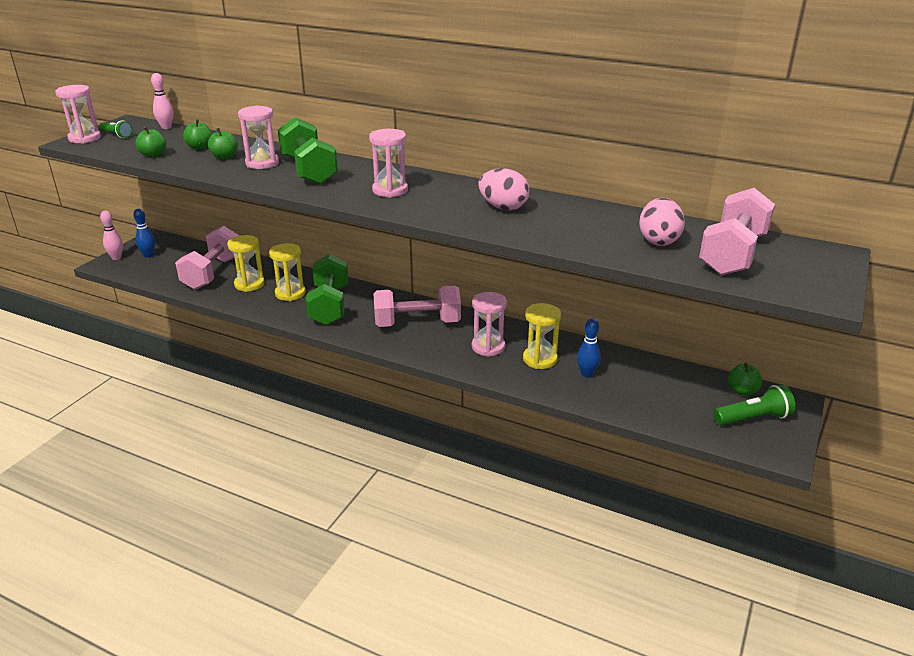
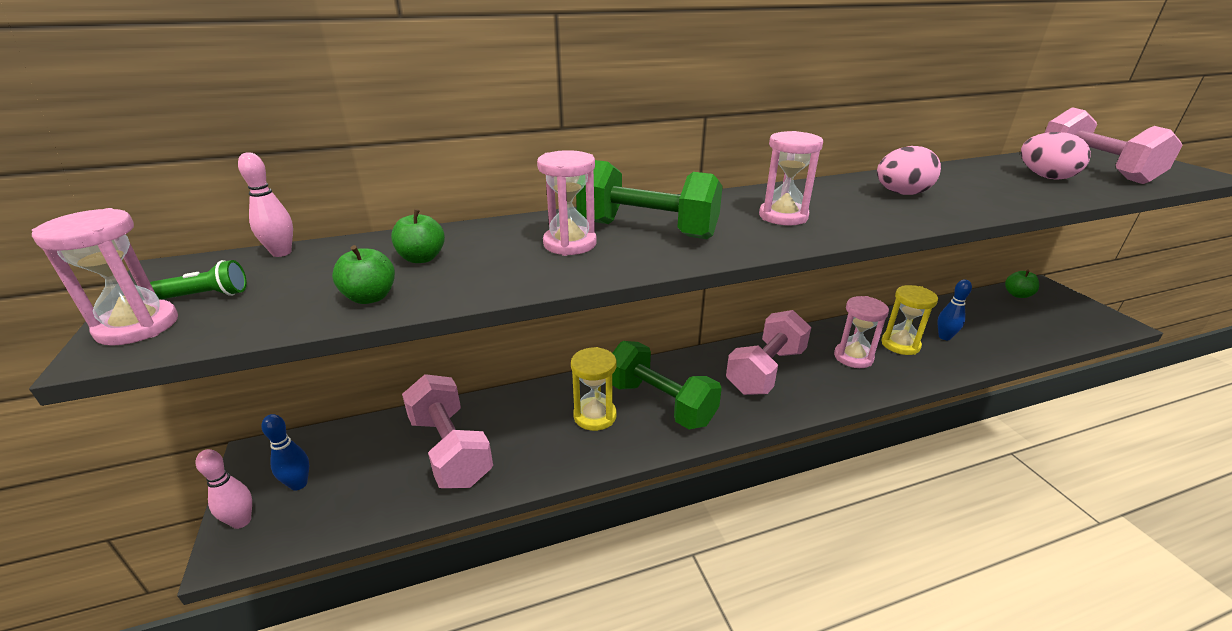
camera: 45 degrees left, 0 degrees up
green apple [208,128,238,160] -> none
yellow hourglass [227,235,265,292] -> none
green flashlight [713,384,796,426] -> none

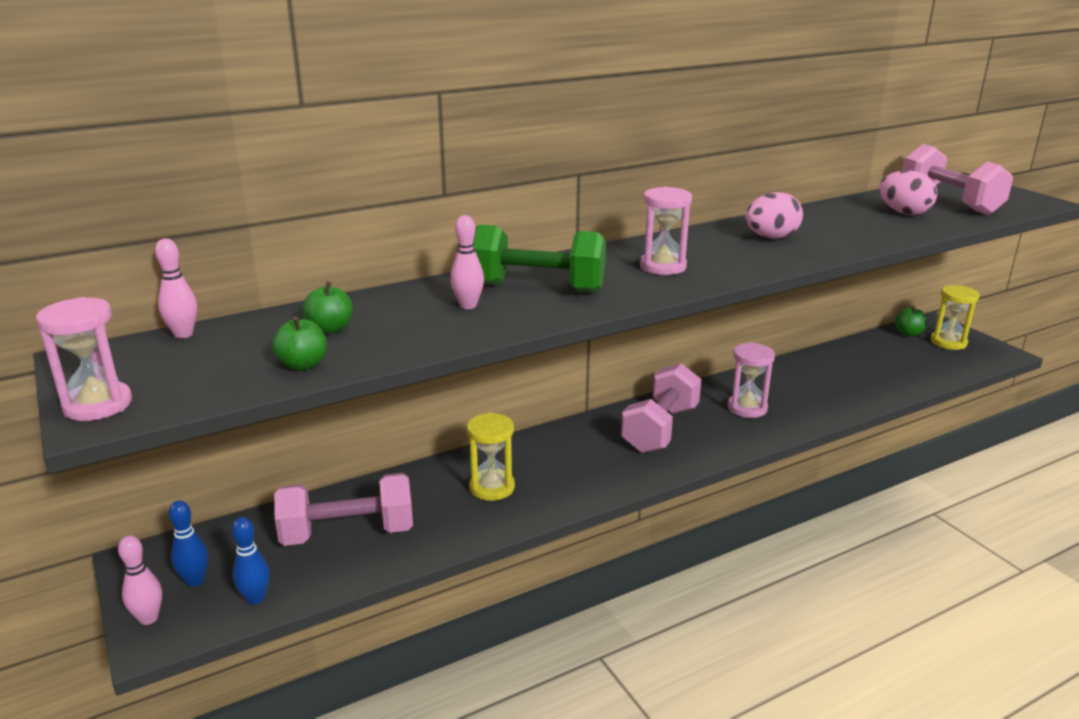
camera: 10 degrees left, 5 degrees down
green flashlight [150,260,247,300] -> none
pink dumbbell [402,374,493,488] -> pink dumbbell turned 60 degrees counterclockwise [274,473,413,546]
pink hourglass [537,150,597,256] -> pink bowling pin [450,215,484,309]
green dumbbell [612,341,722,429] -> none
yellow hourglass [881,285,938,355] -> yellow hourglass moved to [931,285,980,350]
blue bowling pin [937,279,972,340] -> blue bowling pin moved to [231,517,270,605]

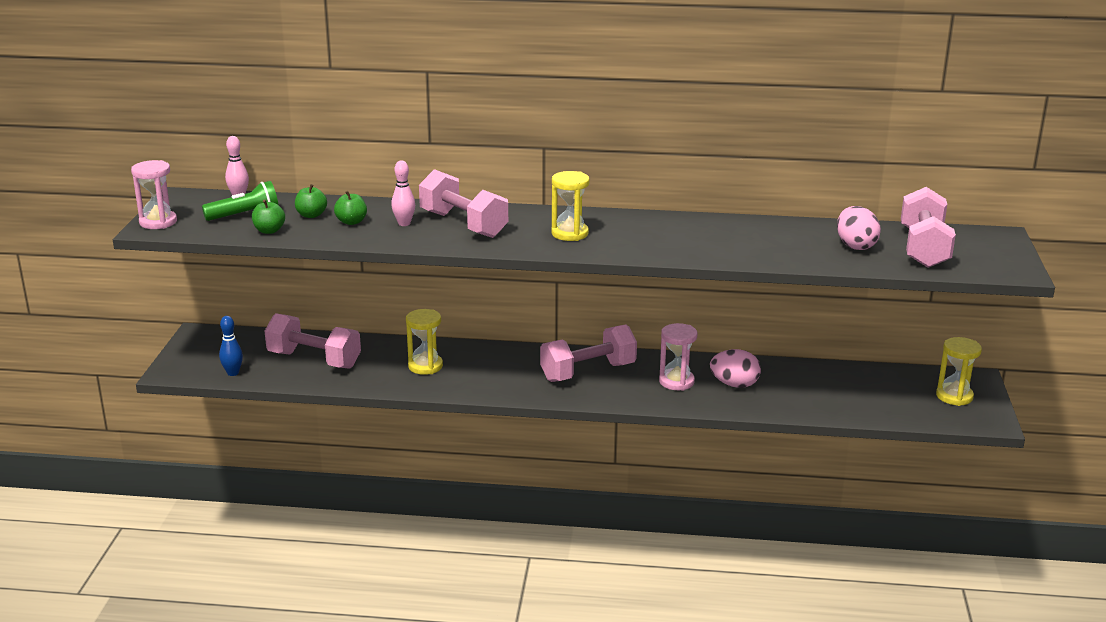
camera: 35 degrees right, 0 degrees up
pink bowling pin [118,535,162,625] -> none
blue bowling pin [168,500,208,587] -> none
green dumbbell [473,224,606,293] -> pink dumbbell [419,169,508,238]
pink hourglass [640,187,692,275] -> yellow hourglass [551,171,590,241]
pink egg [745,192,803,239] -> pink egg moved to [710,349,761,388]
green apple [895,306,927,337] -> green apple moved to [334,191,367,225]
none -> green flashlight [202,181,278,221]

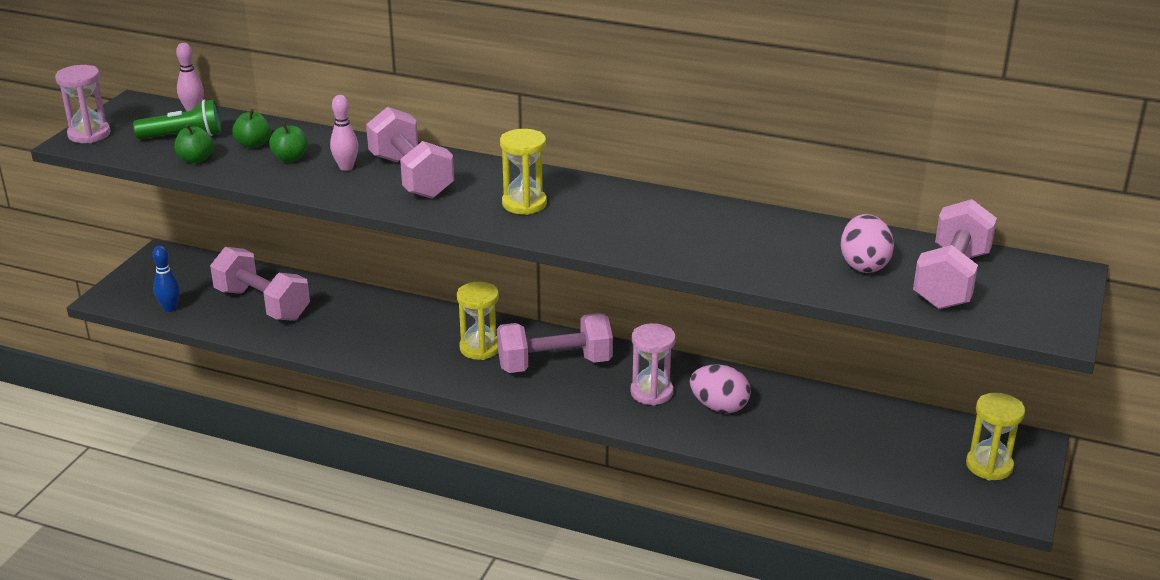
camera: 15 degrees right, 5 degrees up
yellow hourglass [406,309,443,375] -> yellow hourglass moved to [457,282,499,360]

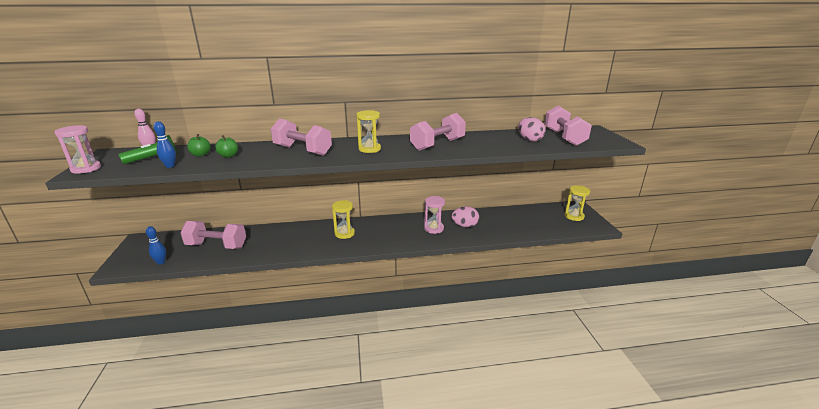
camera: 30 degrees left, 5 degrees down
green apple [174,124,214,163] -> blue bowling pin [153,121,176,168]
pink bowling pin [330,95,358,171] -> none
pink dumbbell [497,313,613,373] -> pink dumbbell moved to [410,113,466,151]

